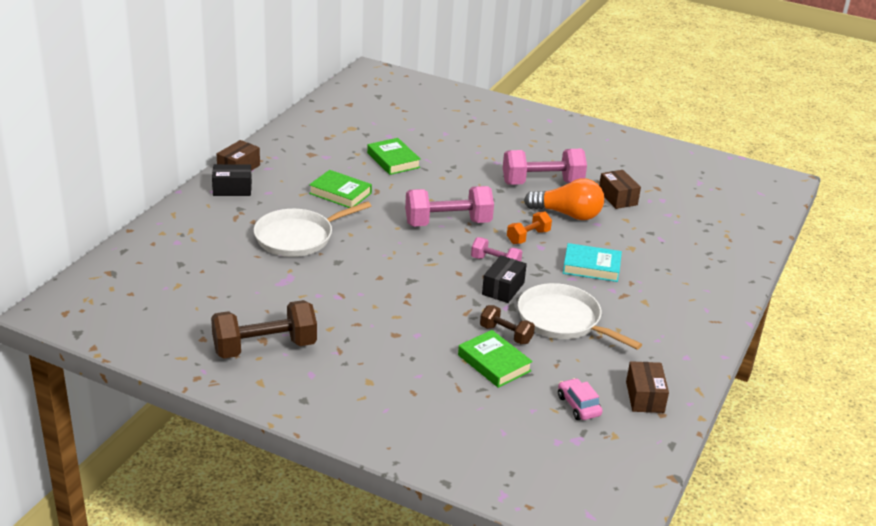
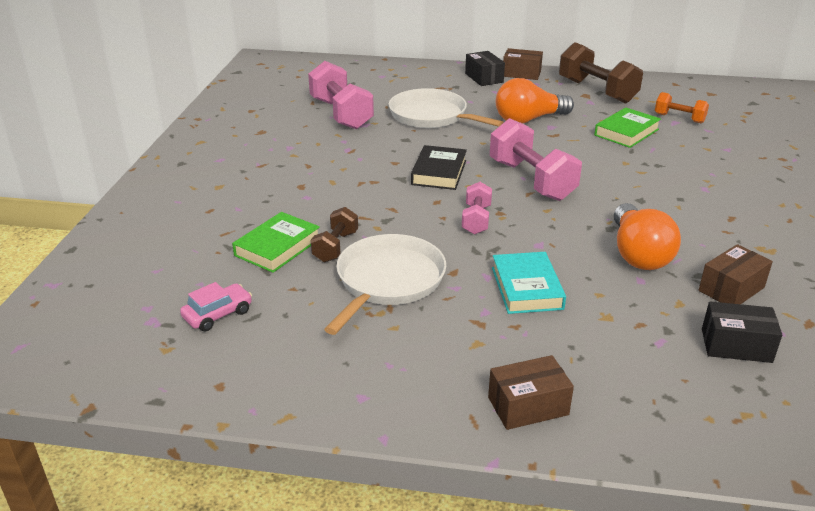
camera: 75 degrees right, 0 degrees up
brown dumbbell [211,300,317,359] -> brown dumbbell moved to [559,42,643,104]
green book [309,170,372,208] -> orange light bulb [496,78,574,124]
black box [482,255,527,303] -> black box moved to [702,302,782,363]
pink dumbbell [503,149,587,185] -> pink dumbbell moved to [308,61,374,129]
orange dumbbell [507,212,552,244] -> orange dumbbell moved to [655,92,709,123]
brown box [626,361,669,413] -> brown box moved to [488,355,574,430]
none -> black book [411,145,467,190]

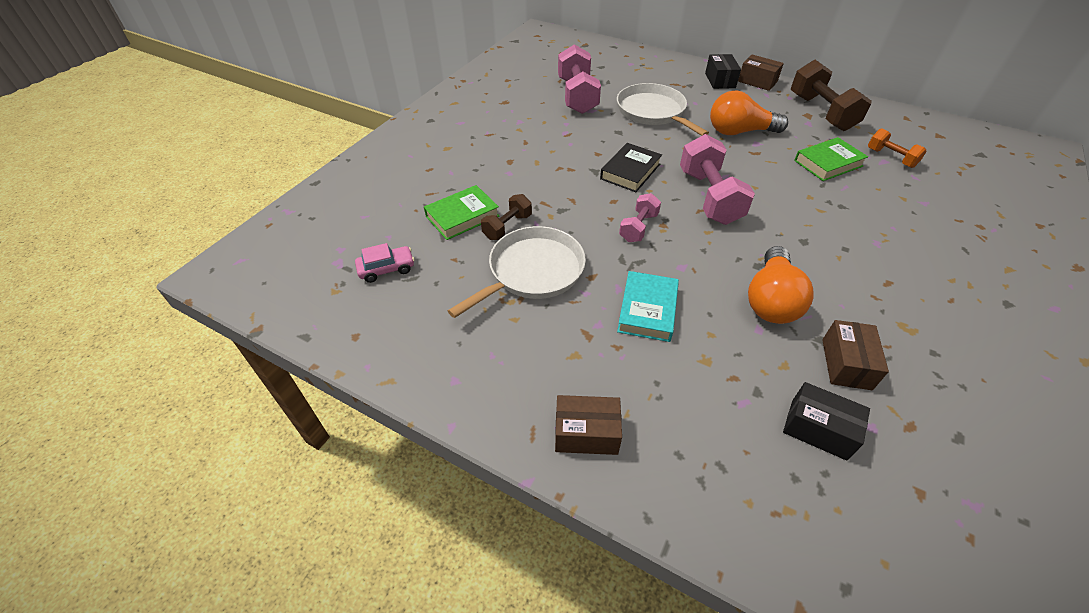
camera: 20 degrees right, 15 degrees up
brown box [699,244,773,304] -> brown box turned 60 degrees counterclockwise [822,320,889,390]

